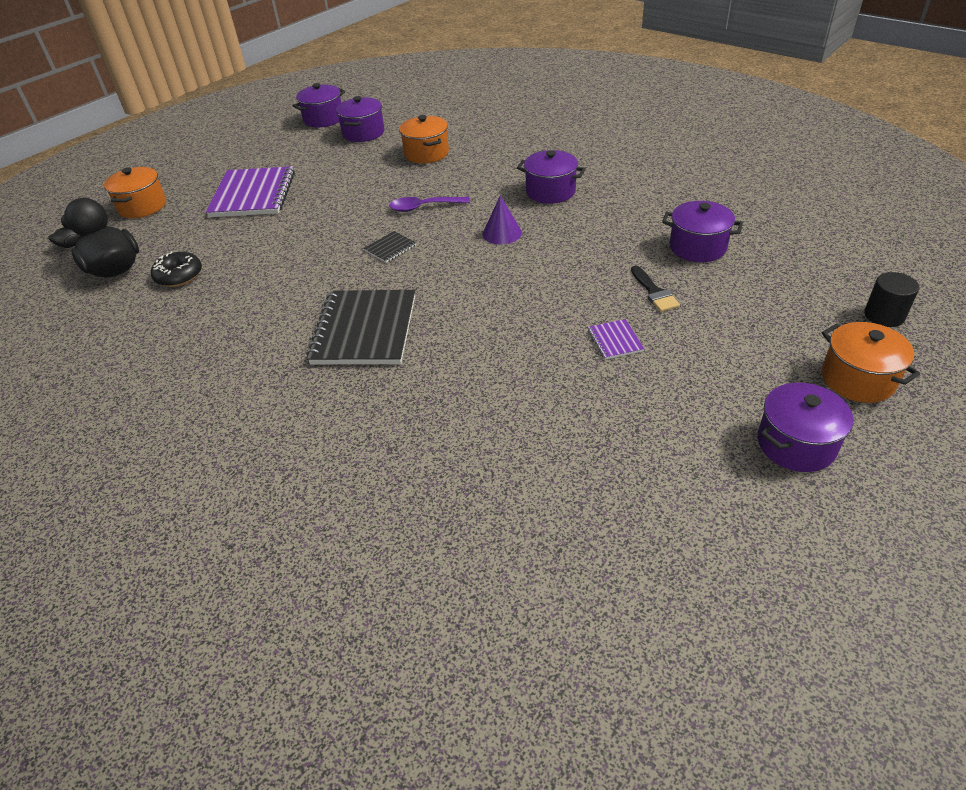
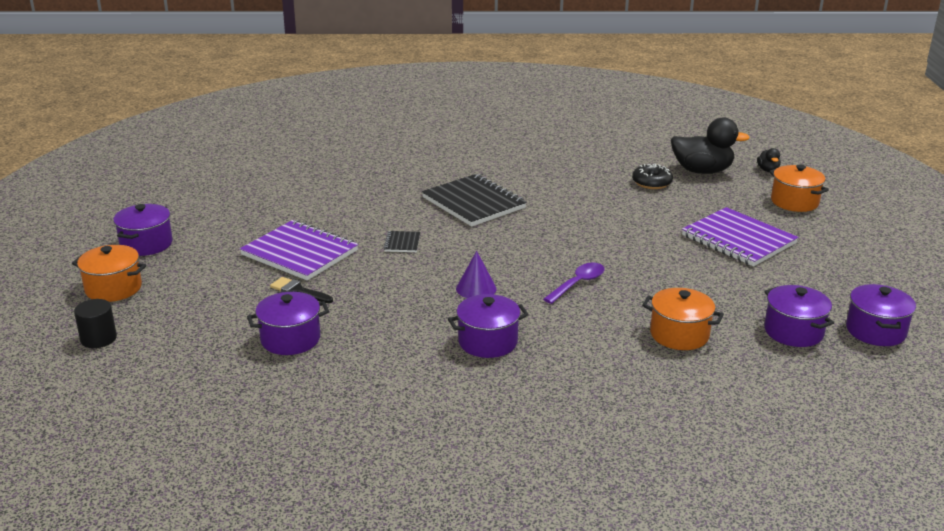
camera: 135 degrees right, 15 degrees down
black notebook [364,231,416,263] -> black notebook moved to [384,231,420,252]
purple notebook [588,319,644,360] -> purple notebook [240,220,359,281], size x2.31

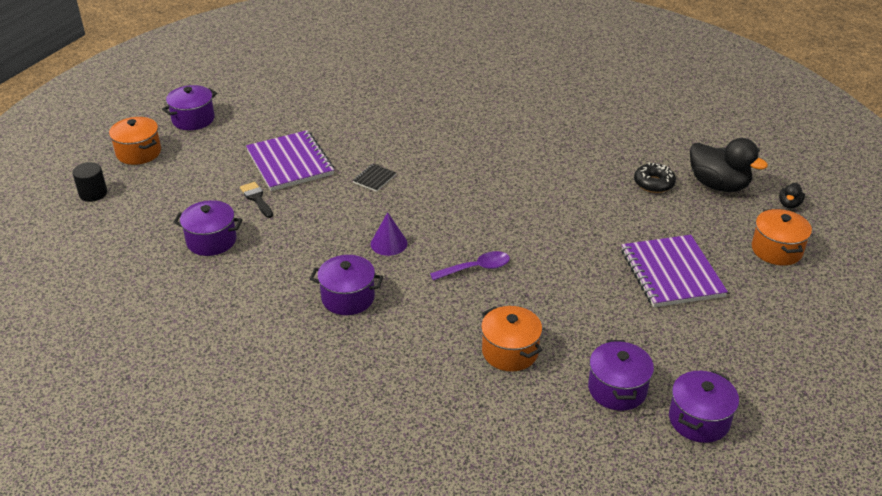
camera: 30 degrees right, 10 degrees up
black notebook [422,174,527,227] -> none

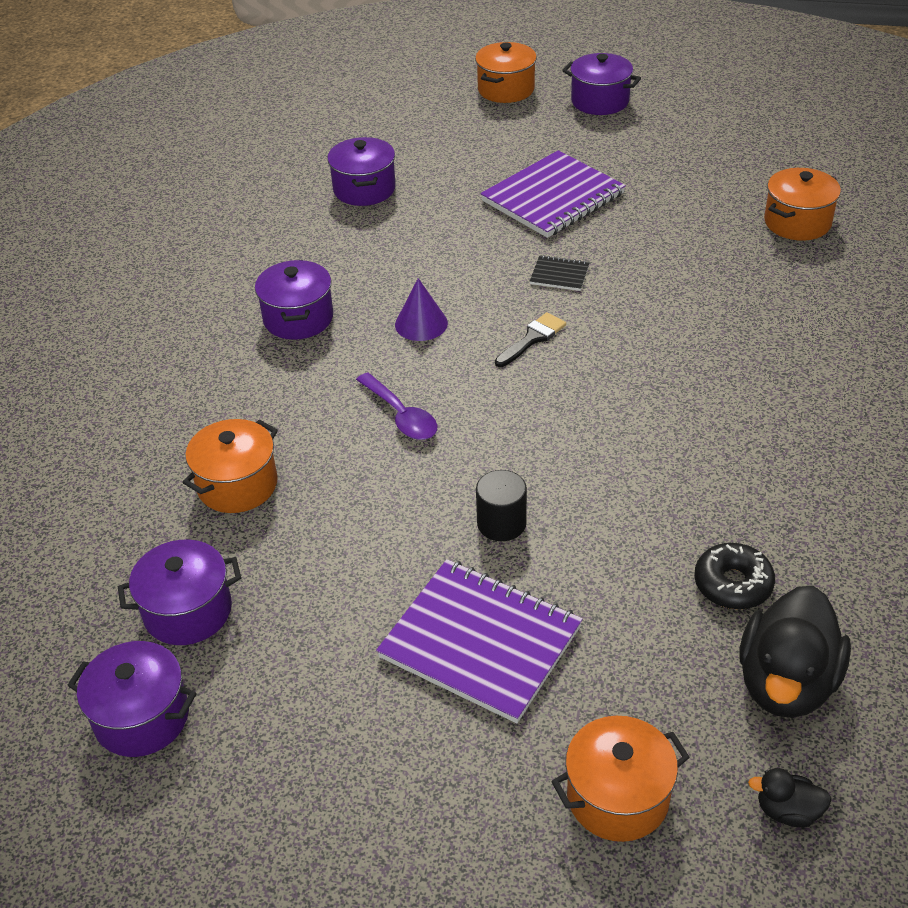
camera: 75 degrees right, 5 degrees up
black cylinder [72,162,107,202] -> black cylinder moved to [476,470,527,541]
black brush [240,182,273,218] -> black brush moved to [495,312,566,367]
purple notebook [621,235,728,307] -> purple notebook turned 60 degrees clockwise [376,559,583,723]
none -> orange pot [764,168,841,241]

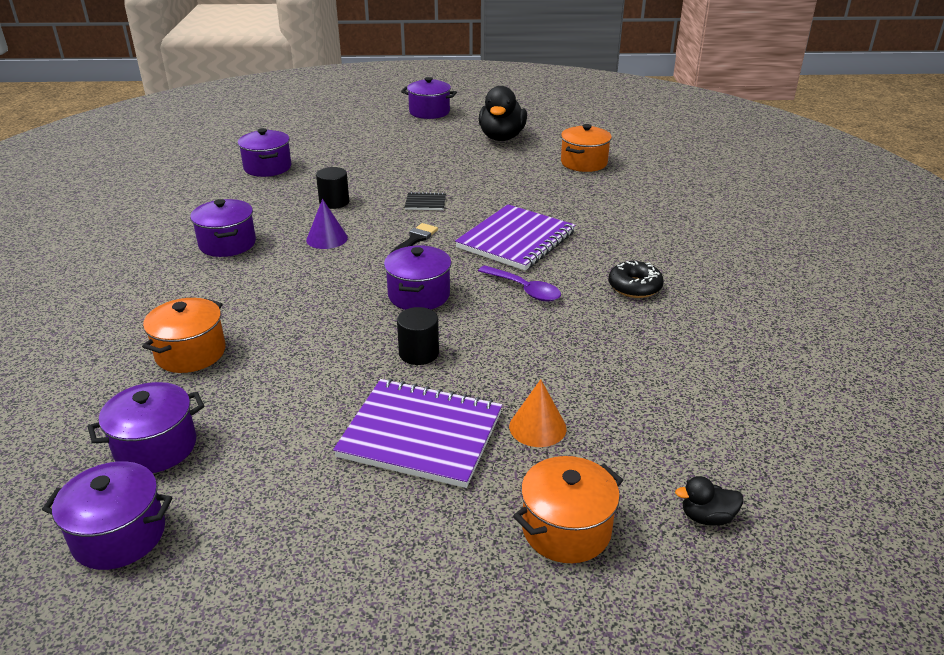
camera: 15 degrees left, 10 degrees down
purple spoon [356,373,437,440] -> purple spoon moved to [478,265,561,301]
orange pot [475,42,537,103] -> none
purple notebook [480,150,626,238] -> purple notebook moved to [455,204,576,271]
black donut [694,543,775,609] -> black donut moved to [608,261,664,298]
black duck [740,586,851,718] -> black duck moved to [479,86,527,141]
none -> black cylinder [316,167,349,209]
none -> purple pot [384,245,451,310]
none -> orange cone [509,379,567,447]

